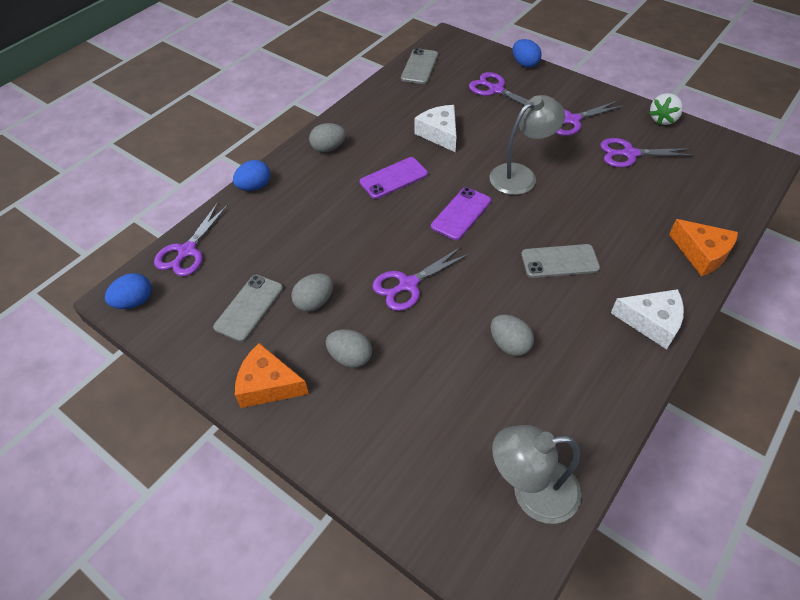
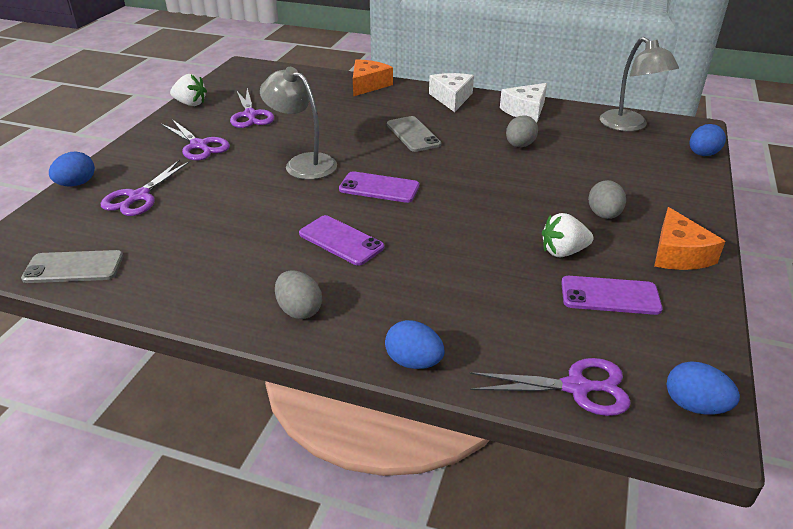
camera: 110 degrees left, 15 degrees down
grey phone [213,275,283,342] -> purple phone [561,276,662,315]
grey egg [291,273,333,312] -> white strawberry [542,213,594,257]
purple scissors [372,247,469,311] -> none
white cheese [414,105,456,152] -> white cheese moved to [500,83,547,122]
none -> blue egg [690,124,726,156]

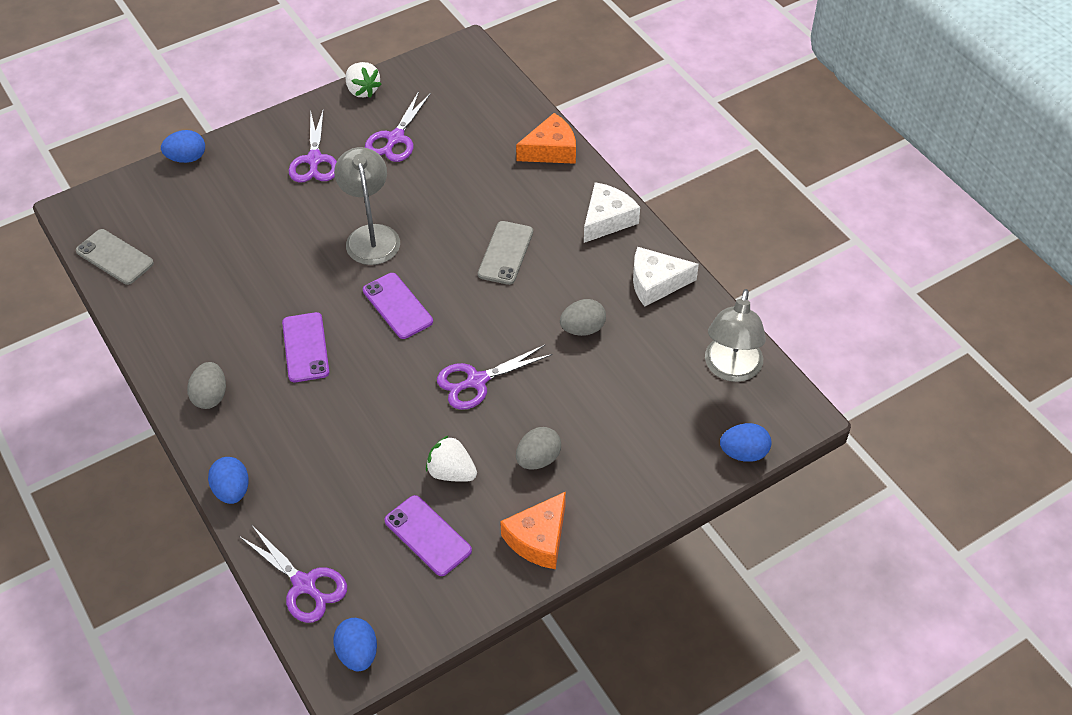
camera: 40 degrees right, 15 degrees up
purple scissors [101,160,191,216] -> purple scissors moved to [437,345,553,410]

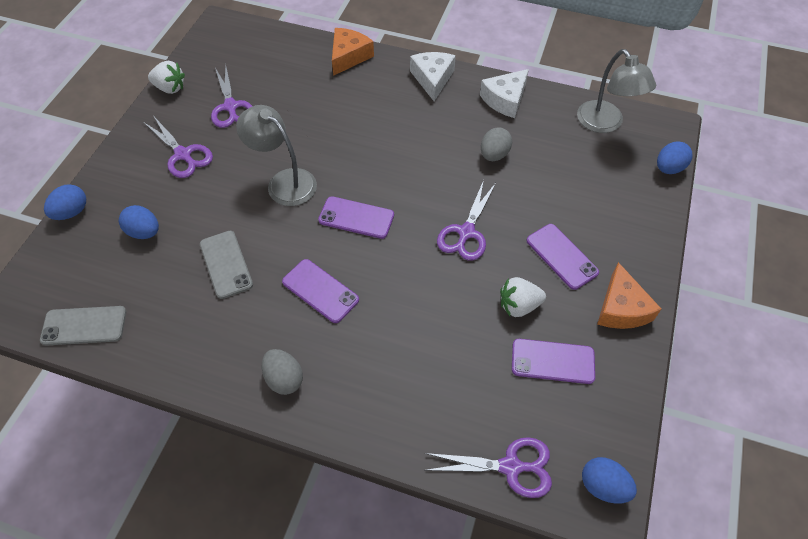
camera: 40 degrees left, 5 degrees up
blue egg [208,457,249,504] -> blue egg moved to [119,205,159,239]
grey phone [478,221,533,285] -> grey phone moved to [200,231,253,299]
grey egg [516,427,561,469] -> purple phone [526,224,599,290]

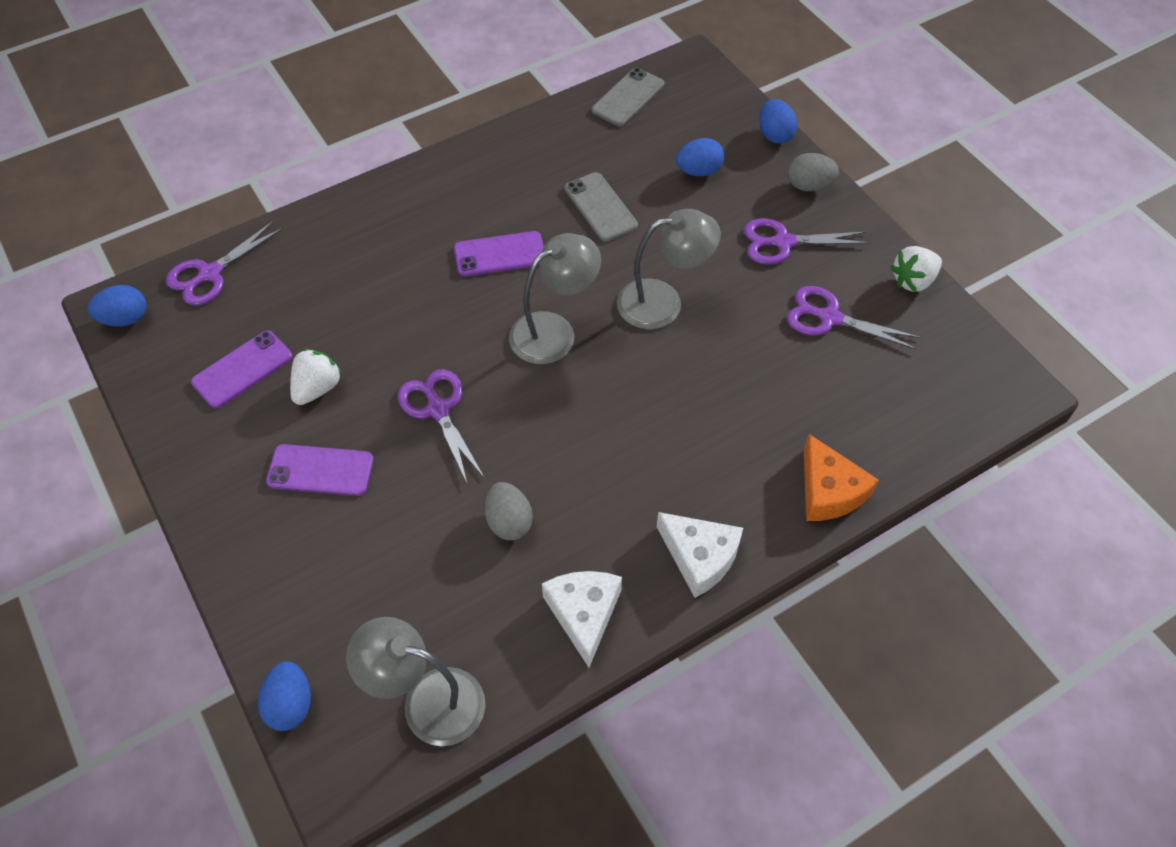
camera: 130 degrees right, 0 degrees up
grey phone [200,231,253,299] -> grey phone turned 45 degrees clockwise [565,172,638,242]
grey egg [262,349,303,395] -> grey egg moved to [788,153,839,191]
purple phone [318,196,394,239] -> grey lamp [509,233,601,364]
orange cheese [597,262,661,329] -> none

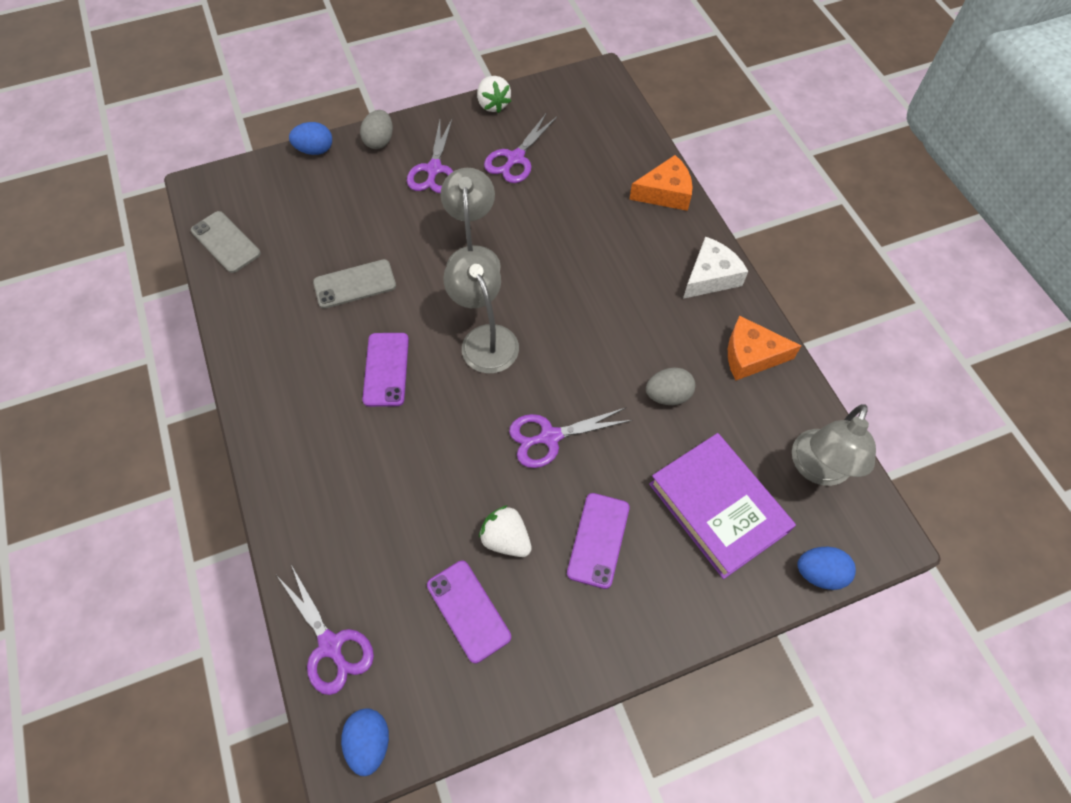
camera: 80 degrees left, 5 degrees up
white cheese [542,571,622,667] -> orange cheese [728,316,801,380]
blue egg [676,138,724,176] -> none
none -> purple book [649,433,796,579]

